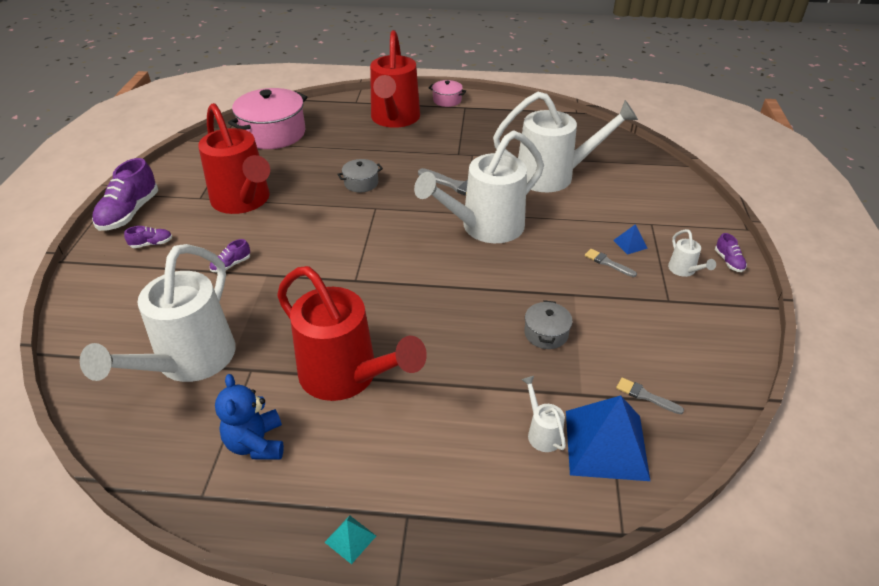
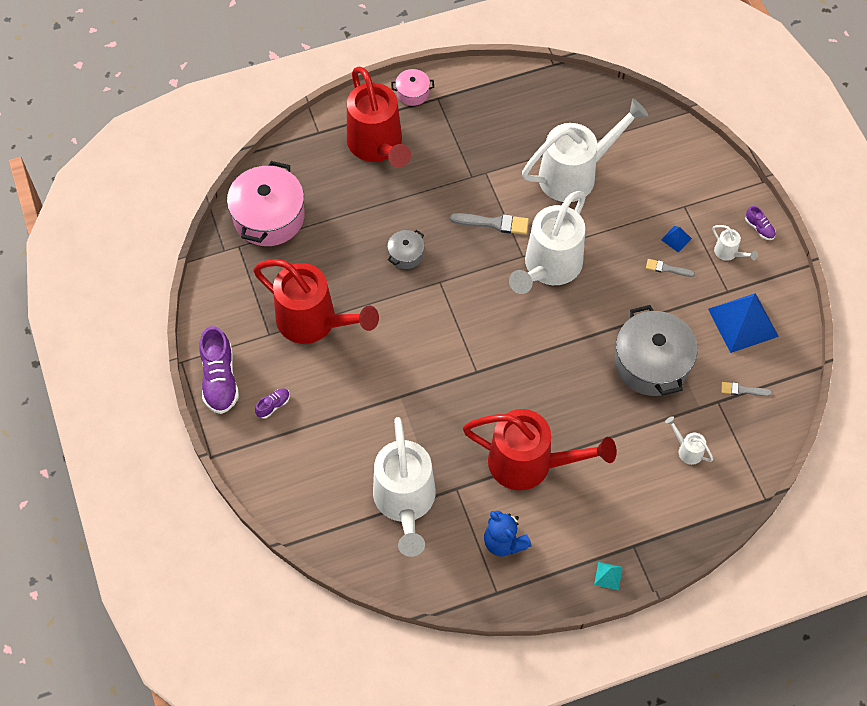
camera: 25 degrees left, 20 degrees up
purple shoe [210,239,250,273] -> none
grey pot [524,300,573,349] -> grey pot [615,305,698,396], size x2.09
blue pyramid [566,395,650,481] -> blue pyramid moved to [708,293,779,353]

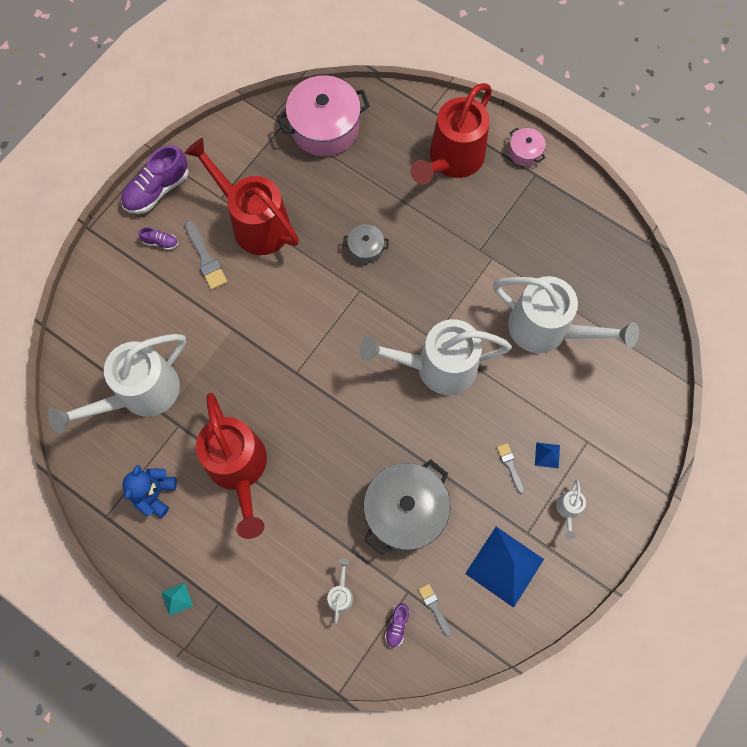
camera: 55 degrees right, 10 degrees up
red watering can [253,259,379,344] -> red watering can turned 135 degrees clockwise [184,138,299,255]
grey brush [450,213,529,235] -> grey brush moved to [185,221,227,290]
purple shoe [745,206,776,240] -> purple shoe moved to [385,603,409,648]

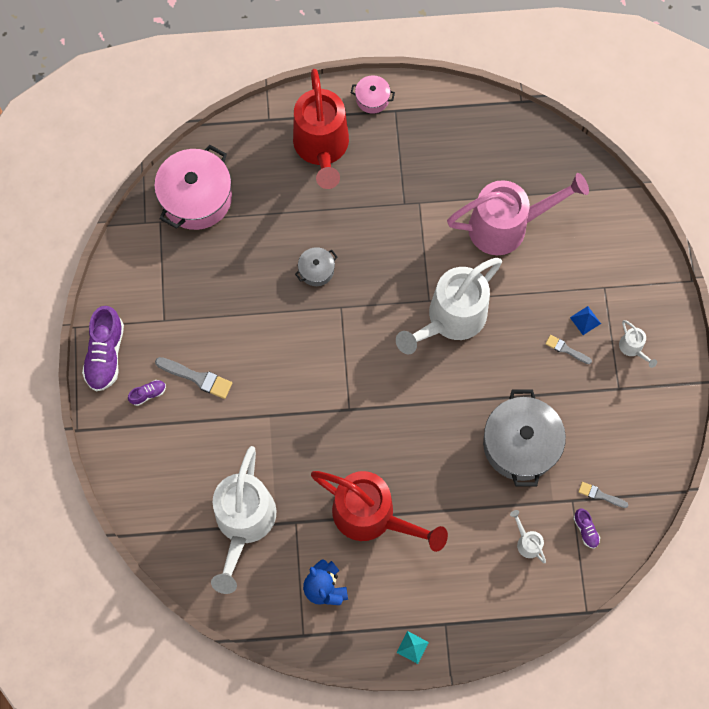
camera: 40 degrees left, 0 degrees up
red watering can [184,138,299,255] -> none
blue pyramid [465,527,544,608] -> none
white watering can [493,276,639,353] -> pink watering can [447,173,589,255]

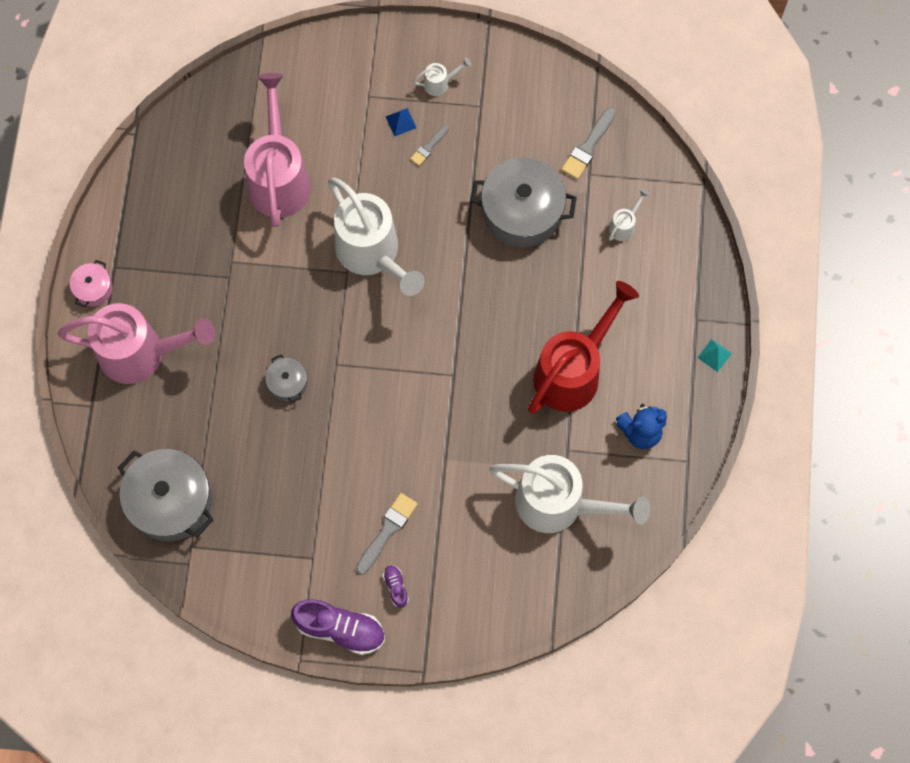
camera: 80 degrees left, 0 degrees up
pink pot [154,145,232,230] -> grey pot [118,449,213,541]
red watering can [293,69,349,189] -> pink watering can [57,303,215,384]
white watering can [510,510,546,563] -> white watering can turned 150 degrees clockwise [609,189,649,241]
purple shoe [573,508,600,548] -> none
grey brush [578,482,628,508] -> grey brush [561,107,616,179], size x1.64

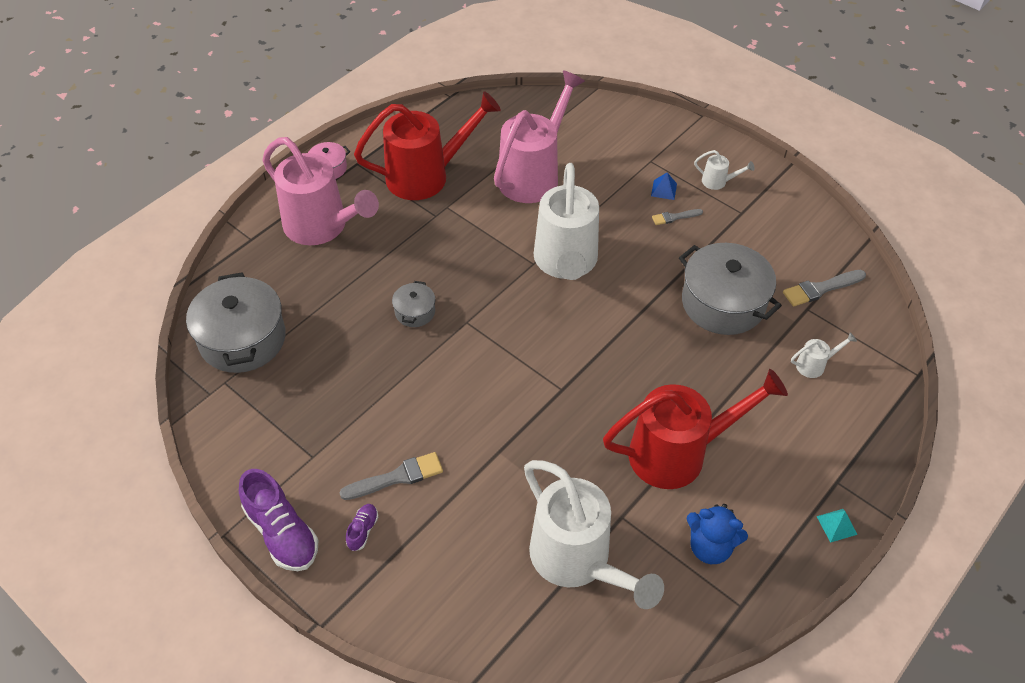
camera: 35 degrees right, 20 degrees down
none -> red watering can [354,91,501,200]

